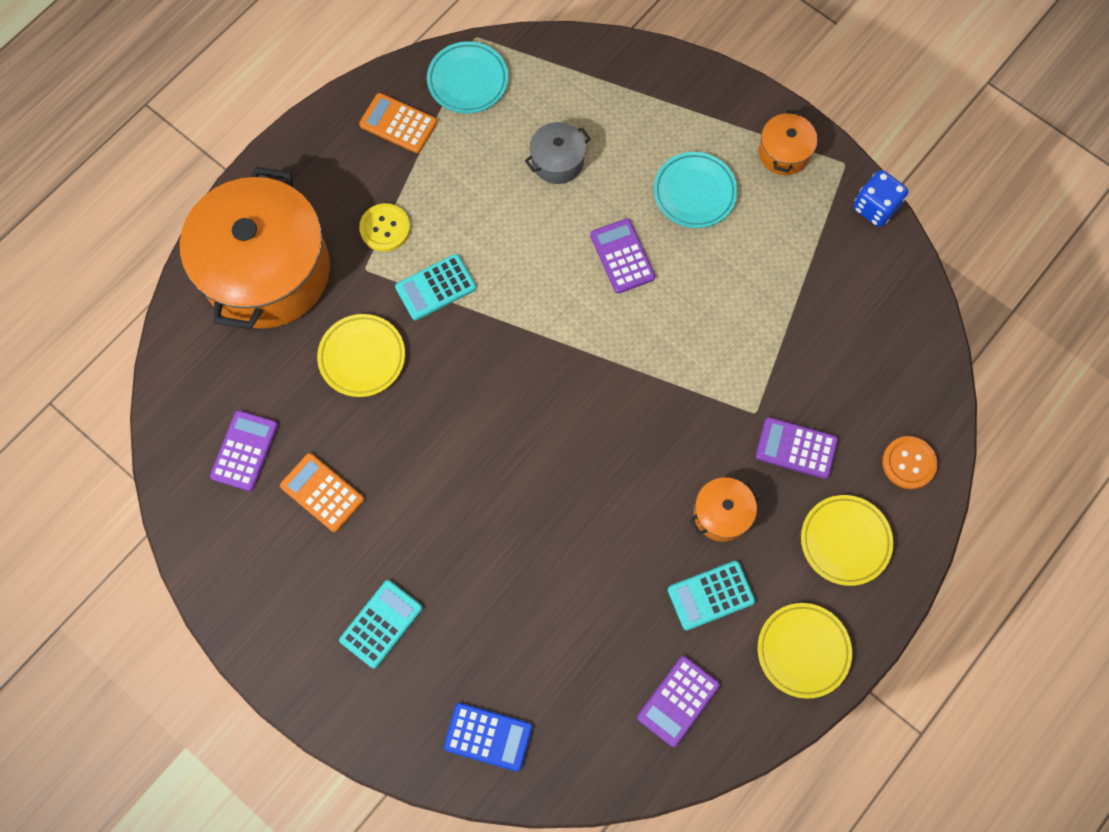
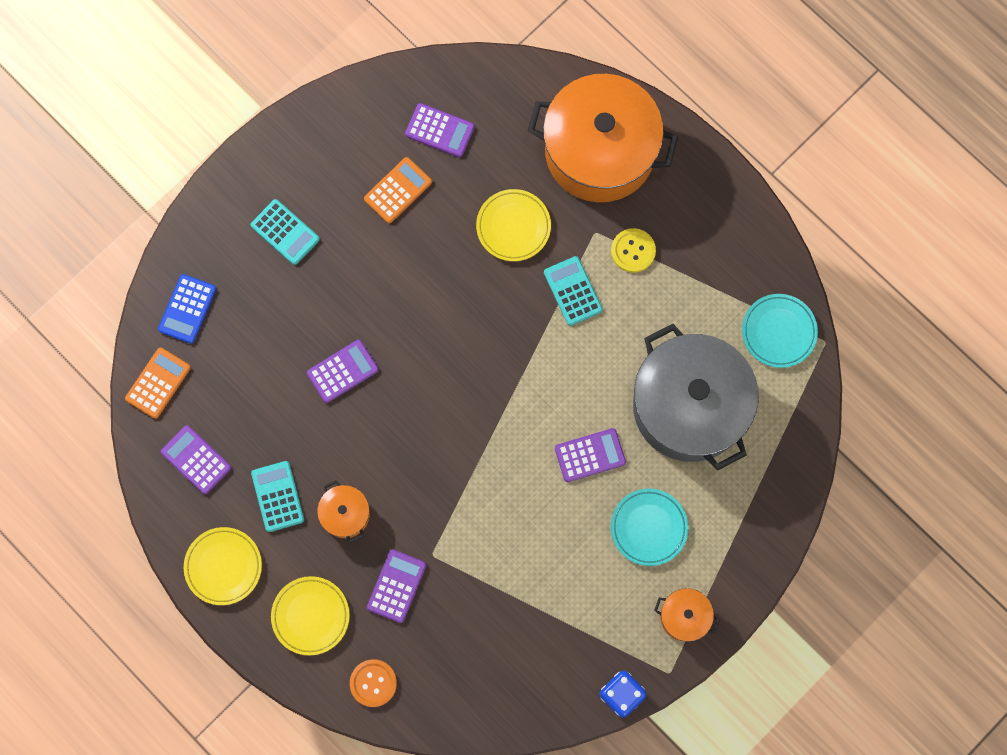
camera: 95 degrees right, 5 degrees up
orange calculator [359,93,437,153] -> orange calculator moved to [125,348,191,419]
grey pot [525,122,591,184] -> grey pot [633,324,758,470], size x2.37
none -> purple calculator [307,340,379,403]

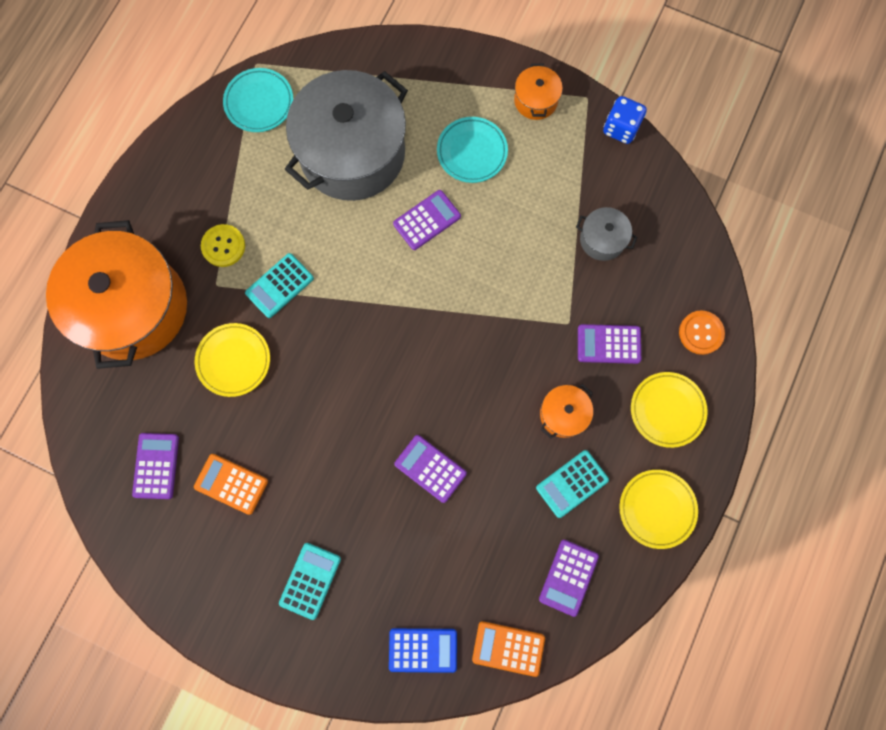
camera: 110 degrees left, 0 degrees up
purple calculator [555,428,626,482] -> purple calculator turned 90 degrees clockwise [393,190,461,250]
none -> grey pot [576,207,637,261]

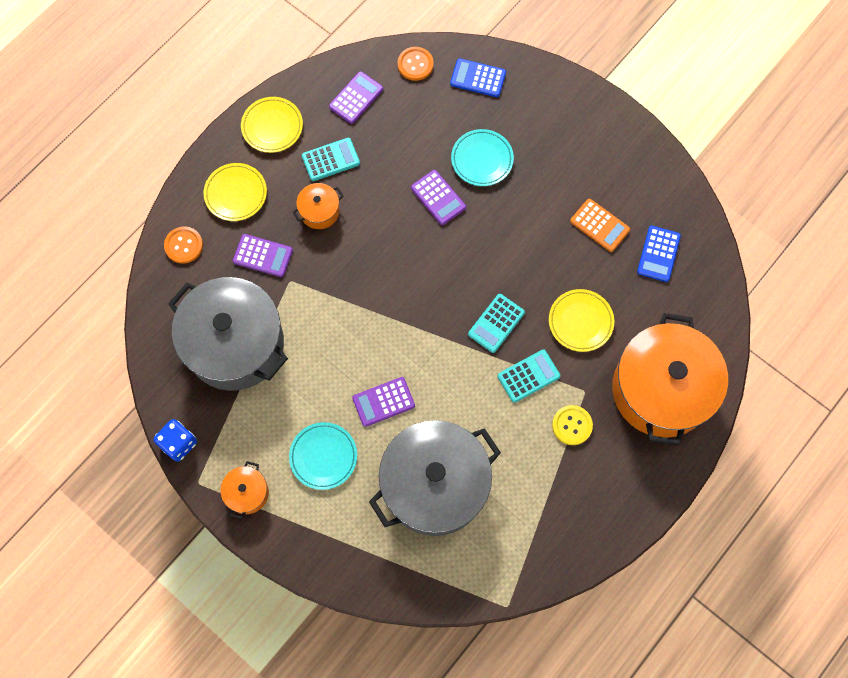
camera: 165 degrees left, 5 degrees down
purple calculator [132,433,179,499] -> blue calculator [637,225,681,282]
turquoise plate [223,68,293,132] -> turquoise plate moved to [451,129,514,186]
turquoise calculator [279,543,341,620] -> turquoise calculator moved to [468,294,525,353]
orange calculator [472,621,545,677] -> orange button [397,47,434,81]
grey pot [576,207,637,261] -> grey pot [168,277,288,391], size x2.37

